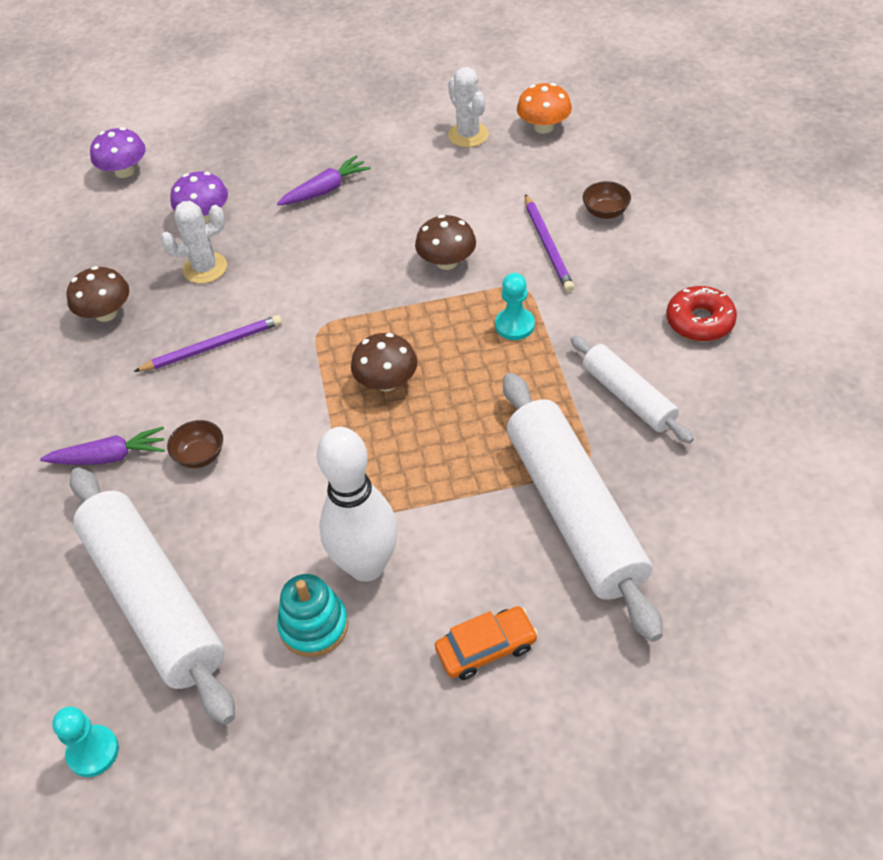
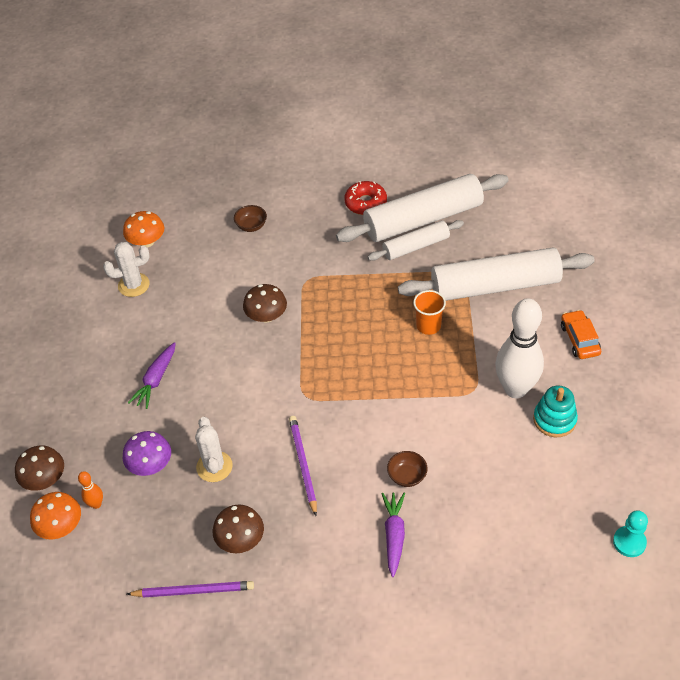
camera: 80 degrees left, 0 degrees up
white rolling pin [70,467,235,725] -> white rolling pin moved to [336,174,508,242]
purple mushroom [90,127,146,178] -> orange mushroom [30,492,81,540]
purple carrot [277,155,371,205] -> purple carrot turned 135 degrees counterclockwise [128,342,176,409]
brown mushroom [351,333,417,391] -> brown mushroom moved to [15,445,64,491]
turquoise pawn [495,273,535,340] -> none
purple pencil [525,194,574,292] -> purple pencil moved to [127,581,254,598]
none -> orange bowling pin [78,471,103,509]
none -> orange cup [413,290,446,335]

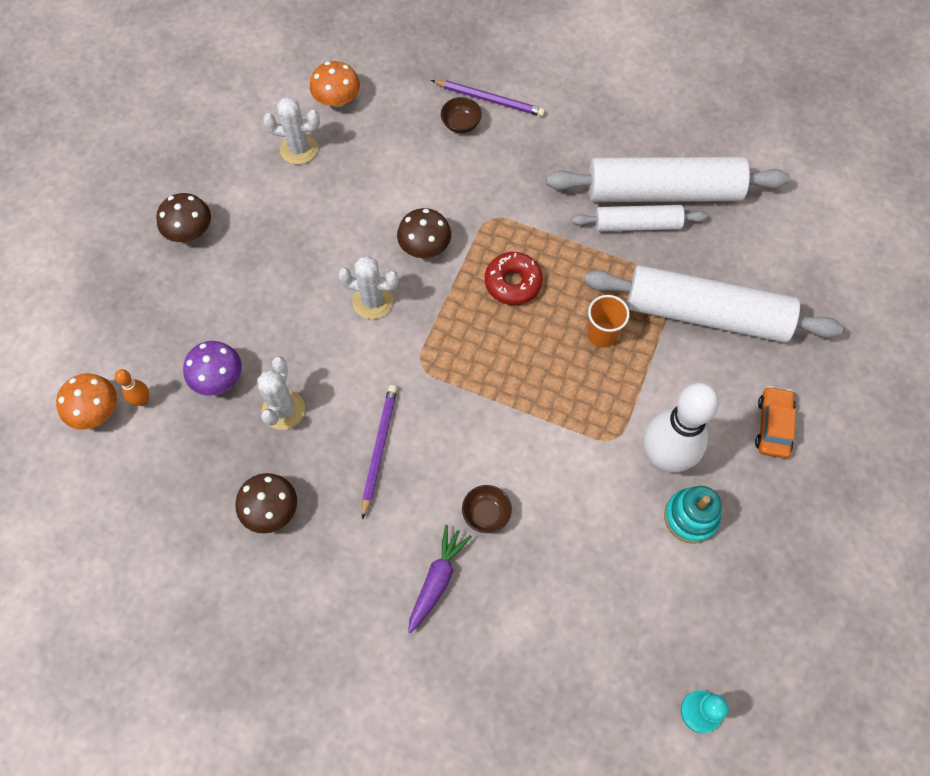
camera: 20 degrees right, 15 degrees up
brown mushroom [15,445,64,491] -> brown mushroom moved to [156,193,211,242]
purple pencil [127,581,254,598] -> purple pencil moved to [431,80,545,117]
purple carrot [128,342,176,409] -> none
red donut [344,181,387,215] -> red donut moved to [485,252,543,305]
none -> white cactus [338,256,399,319]

